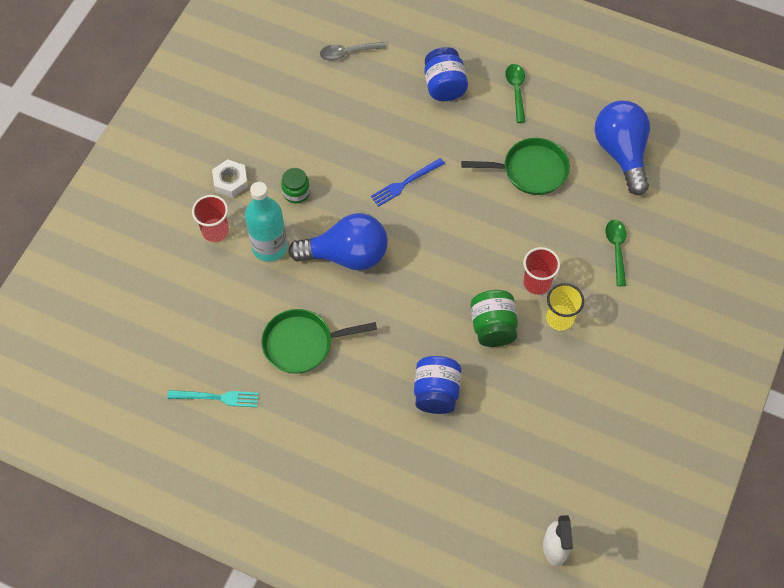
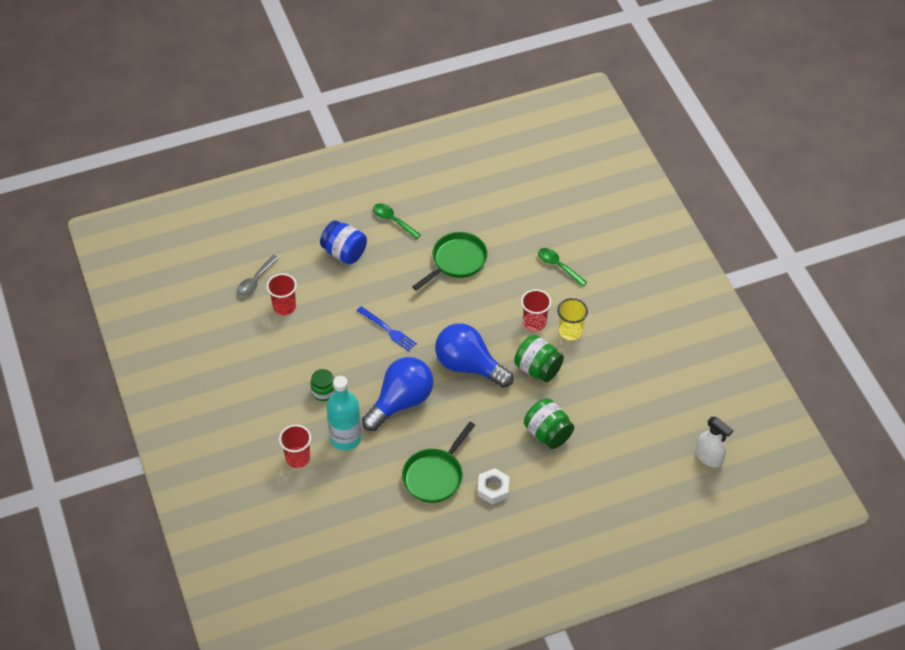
camera: 45 degrees left, 10 degrees down
turquoise fork [167,390,259,407] -> none
white nut [212,159,248,198] -> white nut moved to [477,468,510,504]
blue fork [371,158,445,207] -> blue fork turned 60 degrees counterclockwise [357,306,417,351]
blue jar [414,356,461,414] -> green jar [524,398,574,449]
blue light bulb [594,101,650,195] -> blue light bulb moved to [435,323,513,388]
none -> red cup [266,273,297,315]

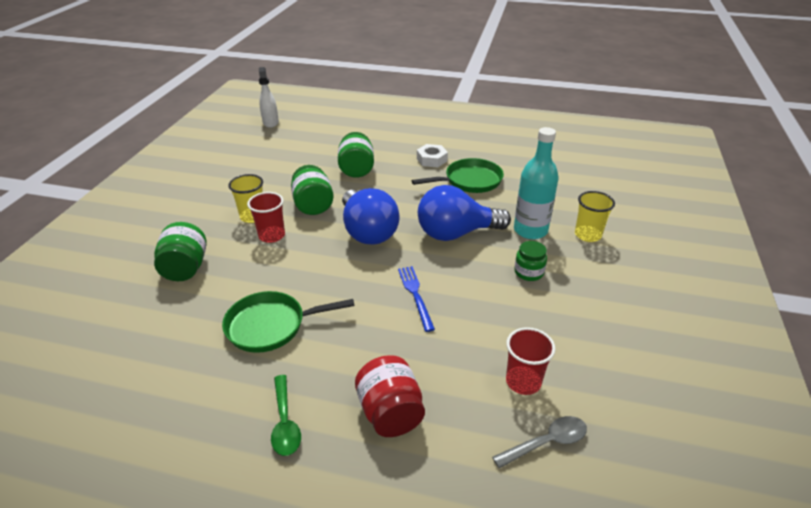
camera: 145 degrees left, 15 degrees down
red cup [279,425,311,468] -> yellow cup [575,191,615,242]
blue jar [320,220,367,264] -> red jar [355,355,425,437]
green spoon [538,248,587,287] -> green jar [154,222,207,281]

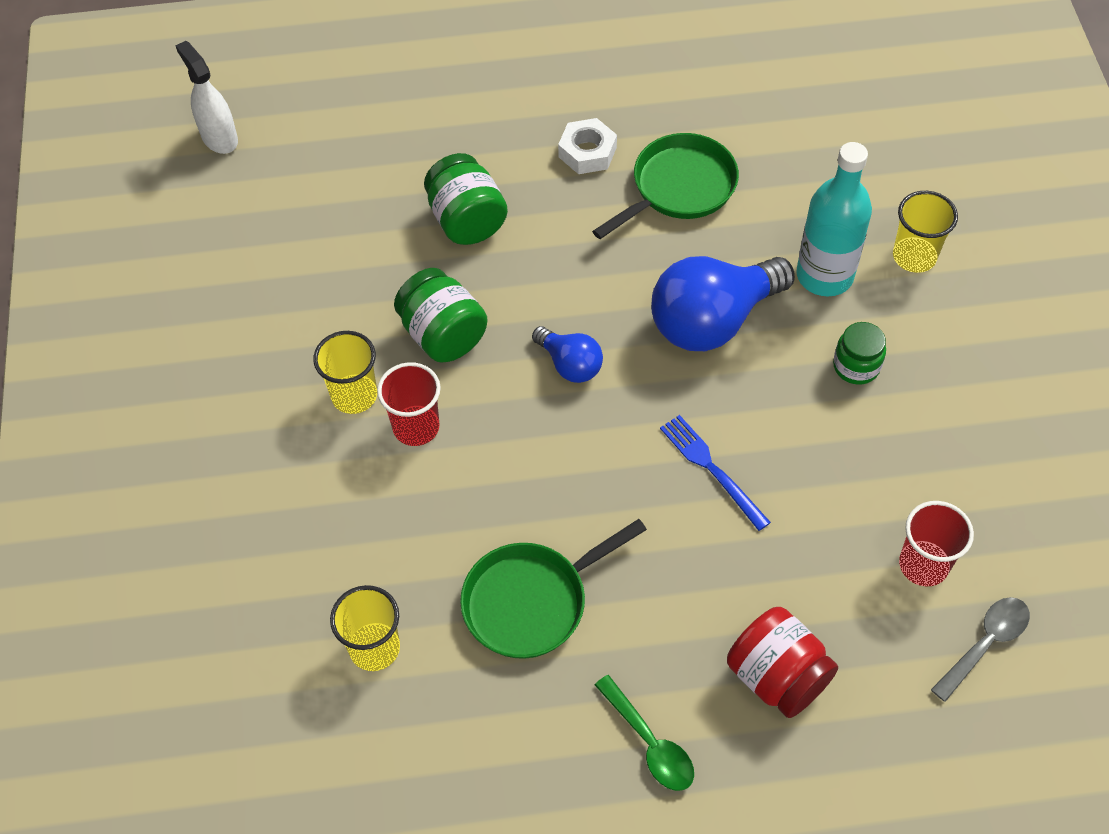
camera: 20 degrees left, 20 degrees up
green jar [154,222,207,281] -> none
blue light bulb [342,188,399,245] -> blue light bulb [532,326,603,383], size x0.52
none -> yellow cup [330,585,400,671]

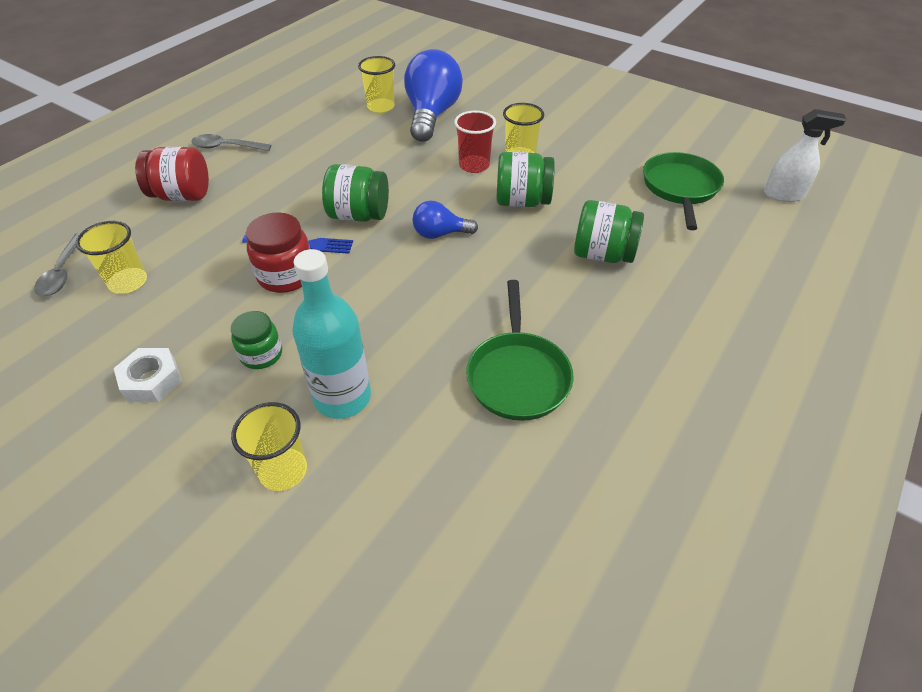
camera: 130 degrees right, 10 degrees down
green pan [460,519,647,659] -> green pan moved to [643,152,724,230]
white nut [558,118,617,174] -> white nut moved to [114,348,182,402]
green spoon [595,675,694,791] -> grey spoon [191,134,271,151]
blue light bulb [651,256,795,351] -> blue light bulb moved to [404,49,463,142]
red cup [899,501,974,586] -> yellow cup [76,221,147,294]
none -> red jar [246,213,310,293]
none -> green jar [322,164,389,222]

